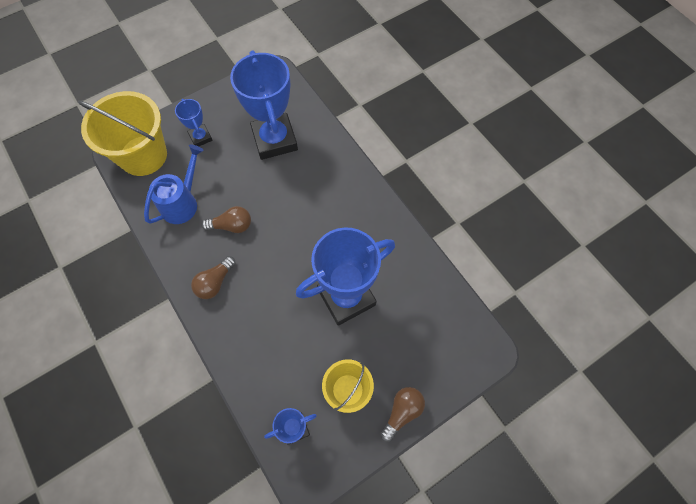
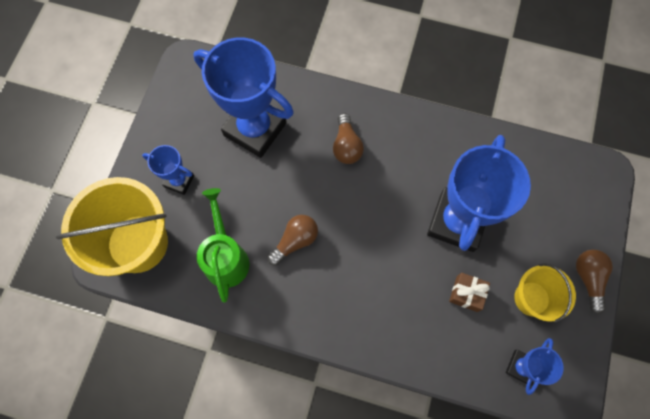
camera: 40 degrees left, 5 degrees up
blue watering can [144,144,204,224] -> green watering can [197,188,249,303]
brown light bulb [191,256,236,299] -> brown light bulb moved to [333,113,364,164]
none -> brown gift [449,273,490,312]

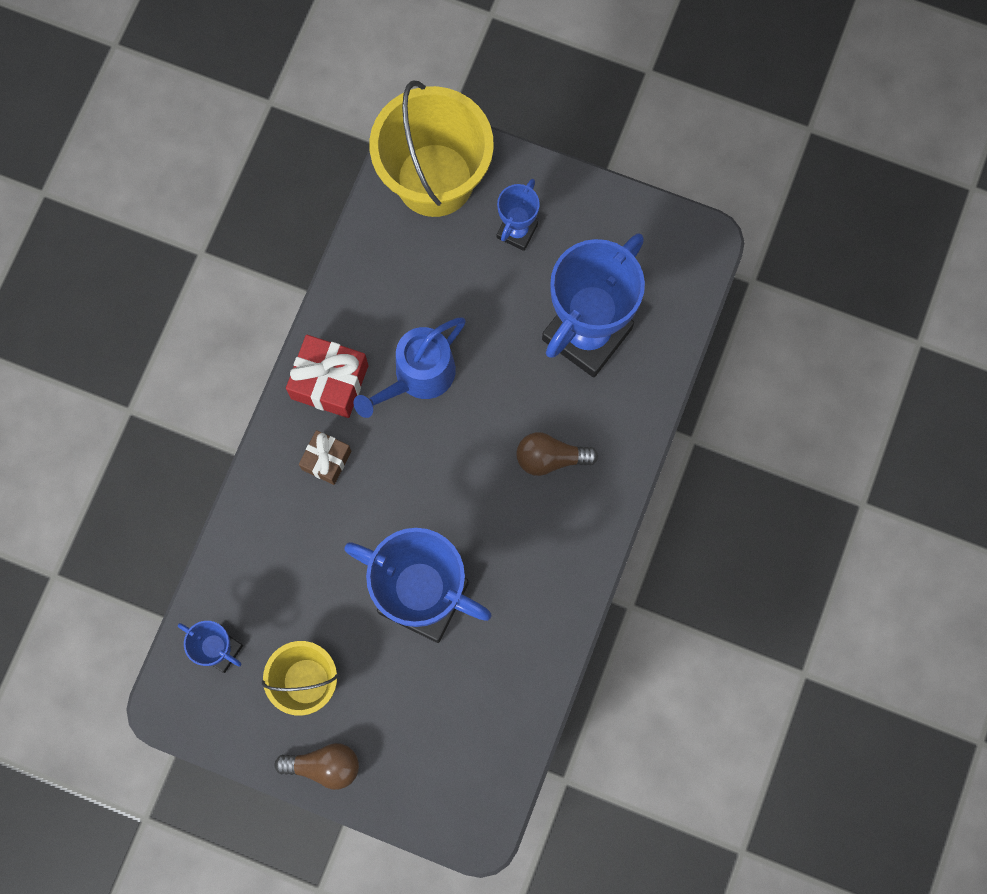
camera: 95 degrees right, 5 degrees up
green watering can [197,188,249,303] -> none
brown light bulb [267,215,318,266] -> blue watering can [354,318,466,418]
brown gift [449,273,490,312] -> brown gift moved to [299,430,351,485]
none -> red gift [286,335,368,418]

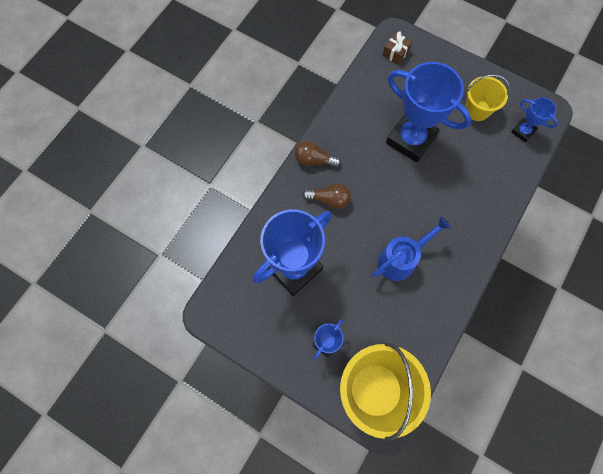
camera: 170 degrees left, 5 degrees down
brown light bulb [274,743,359,790] -> brown light bulb moved to [295,141,341,167]
red gift [286,335,368,418] -> none
brown gift [299,430,351,485] -> brown gift moved to [383,32,412,65]

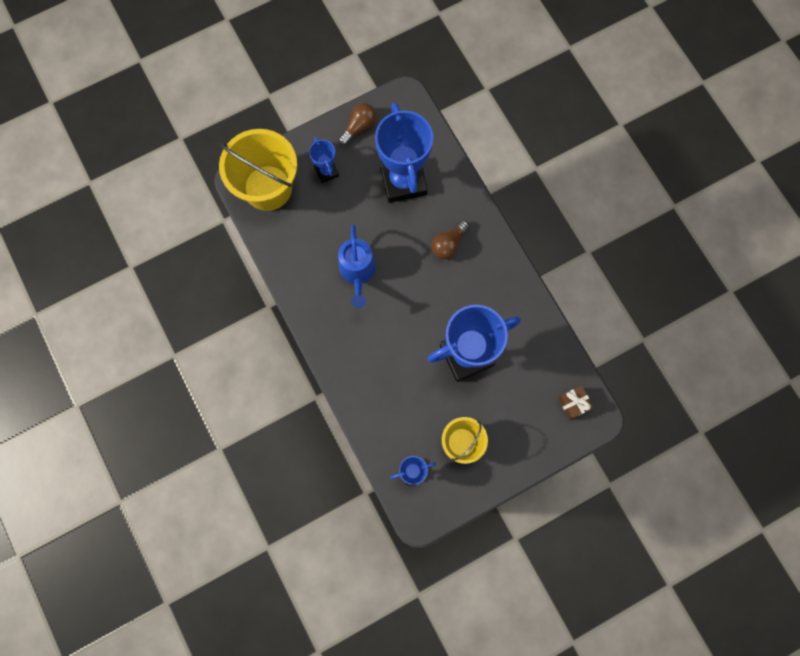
camera: 120 degrees right, 5 degrees up
brown light bulb [295,141,341,167] -> brown light bulb moved to [338,103,376,145]

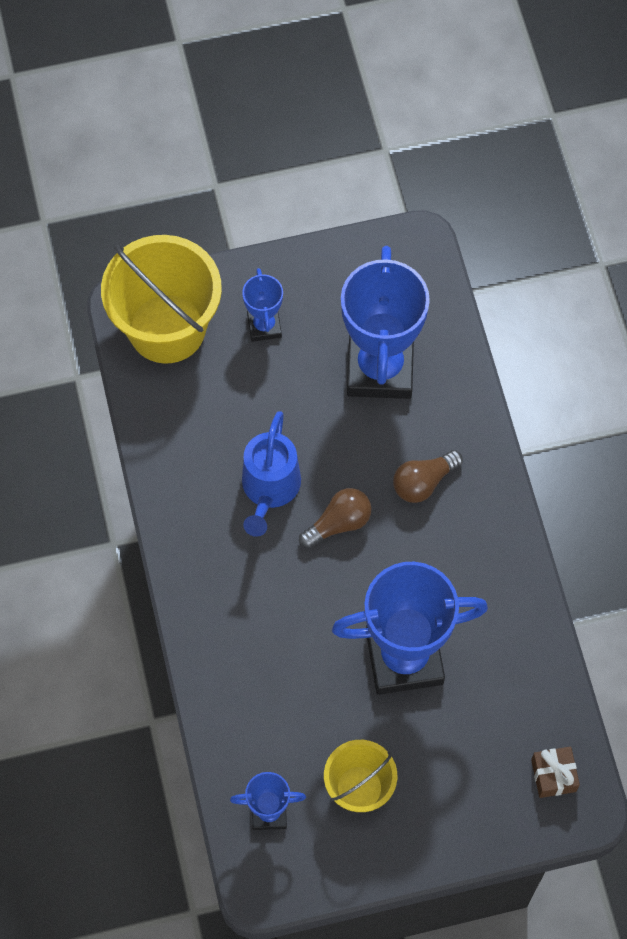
camera: 15 degrees right, 10 degrees down
brown light bulb [338,103,376,145] -> brown light bulb moved to [299,488,371,549]

